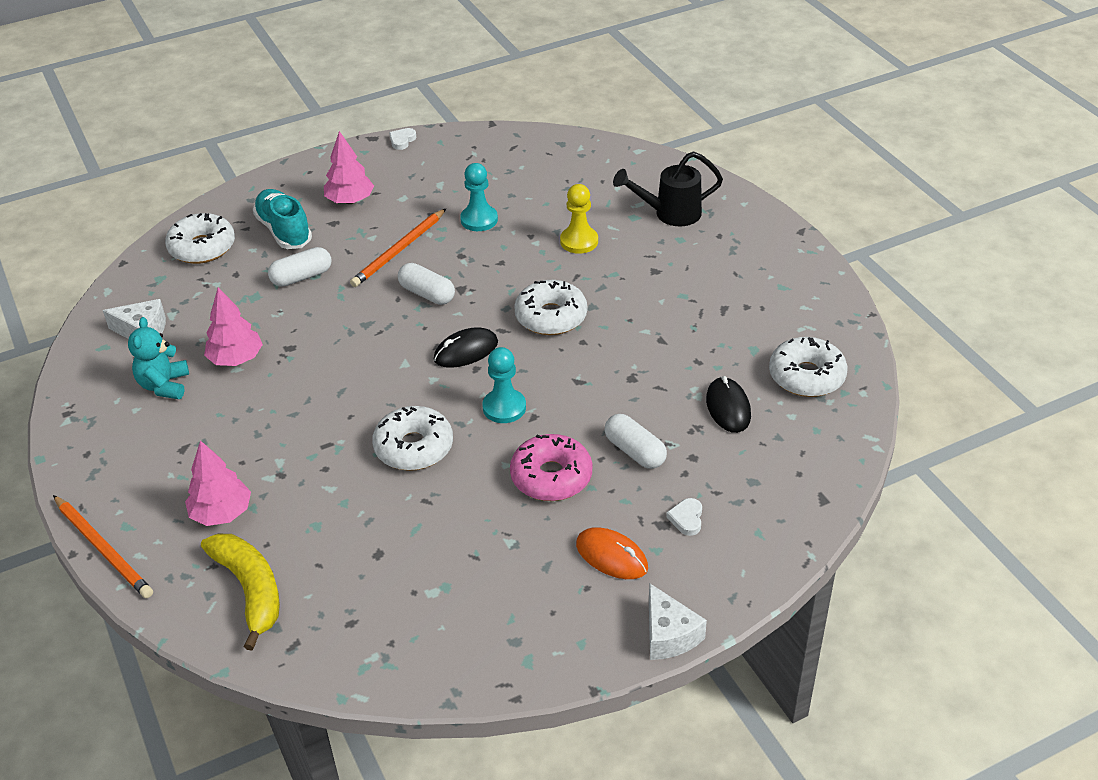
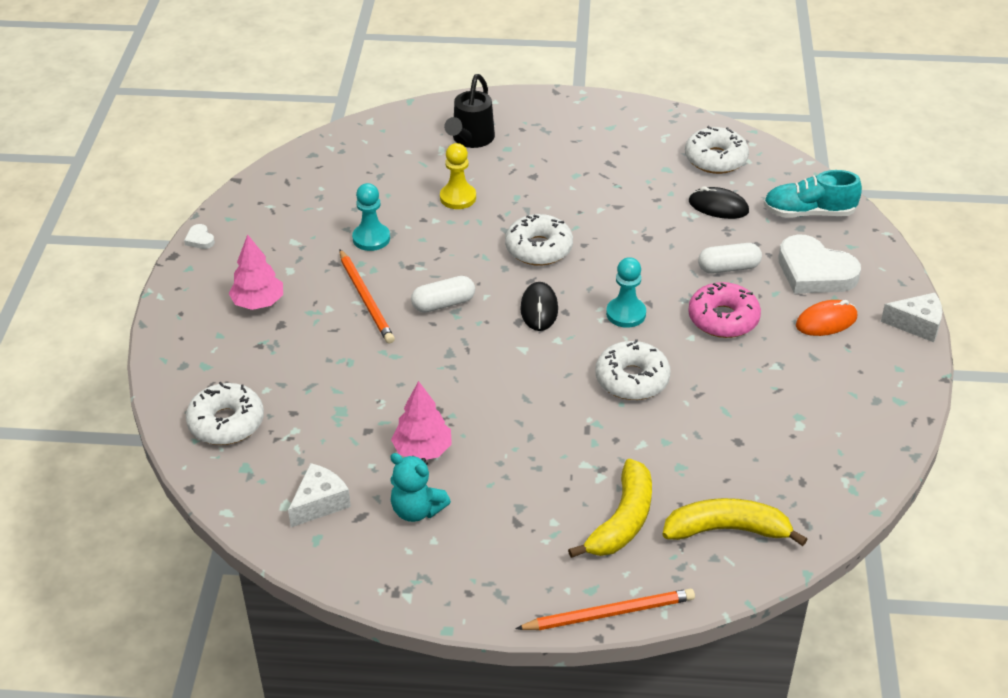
camera: 60 degrees left, 0 degrees up
pink tree [185,440,251,526] -> yellow banana [568,458,652,558]
turquoise shoe [253,189,312,249] -> turquoise shoe moved to [763,170,862,218]
white capsule [268,247,332,287] -> none
white heart [666,498,702,536] -> white heart [778,235,861,293], size x2.44

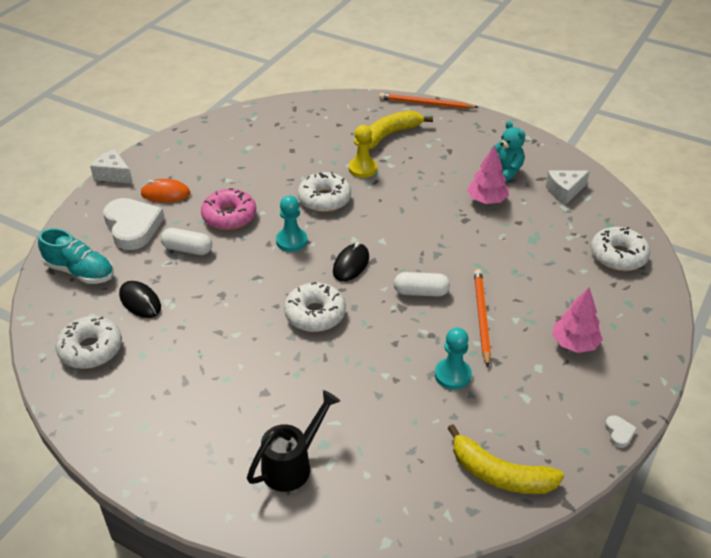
camera: 155 degrees left, 0 degrees up
yellow pawn [440,143,476,209] -> yellow pawn moved to [349,125,377,178]
yellow banana [662,498,807,546] -> yellow banana moved to [447,424,564,494]

